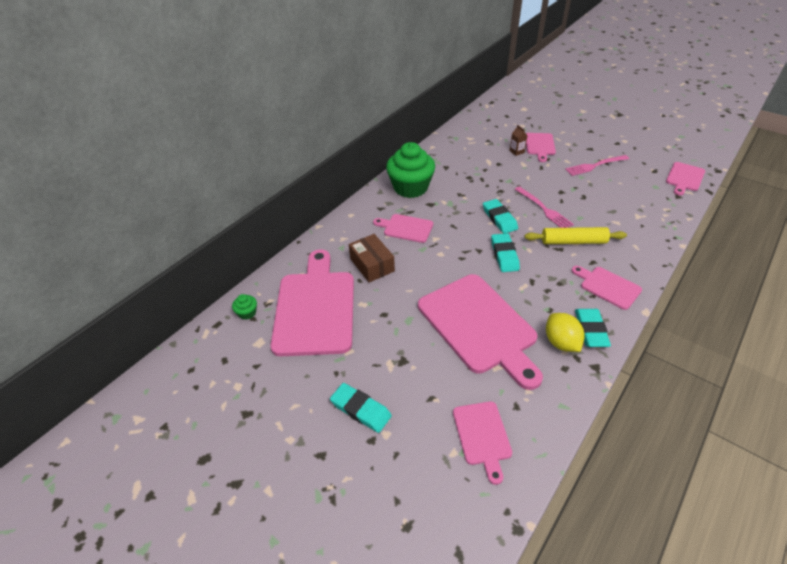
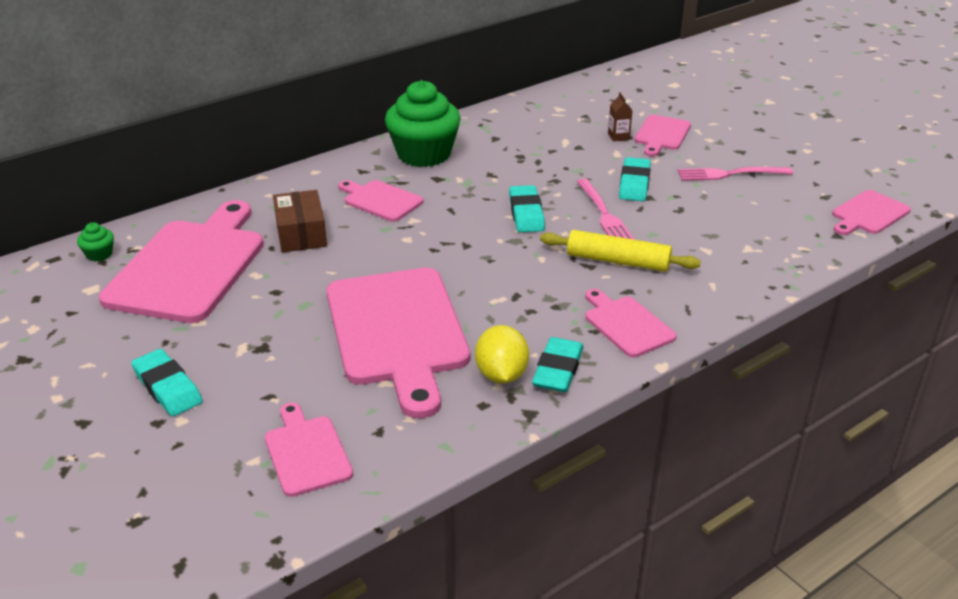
camera: 15 degrees right, 10 degrees down
pink cutting board [453,401,512,485] -> pink cutting board turned 150 degrees clockwise [265,402,353,497]
turquoise eraser [491,233,520,272] -> turquoise eraser moved to [619,157,651,201]

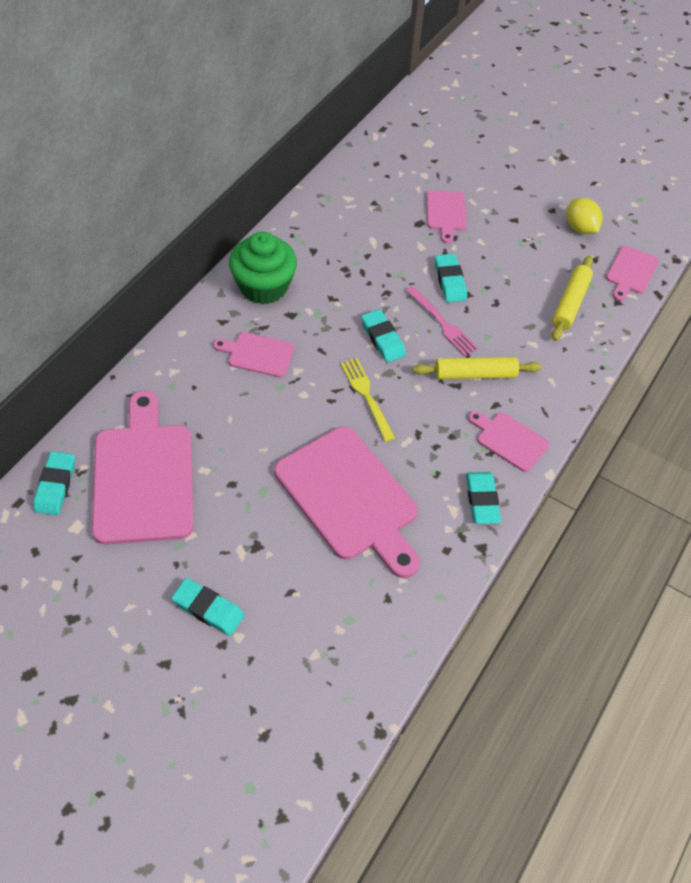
camera: 25 degrees left, 20 degrees up
green cupcake [77,222,114,261] -> turquoise eraser [33,451,75,515]
pink cutting board [265,402,353,497] -> none
brown box [273,190,327,252] -> none
yellow lemon [475,325,529,384] -> yellow lemon moved to [567,198,603,234]
brown carton [608,92,633,141] -> none
pink fork [678,167,793,181] -> none
none -> yellow fork [341,358,395,442]
none -> yellow rolling pin [552,256,593,341]

